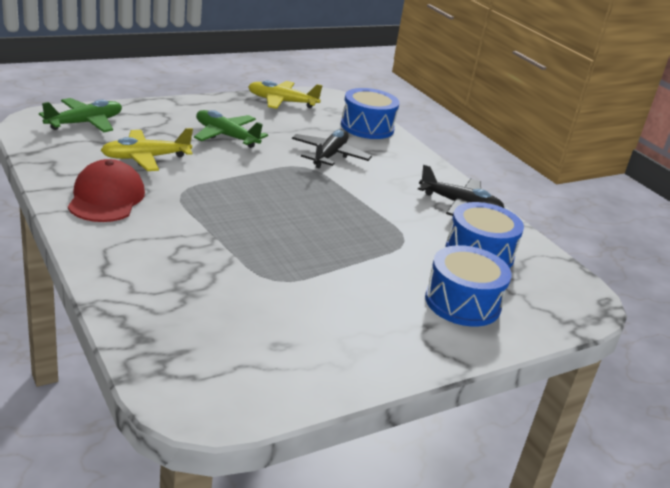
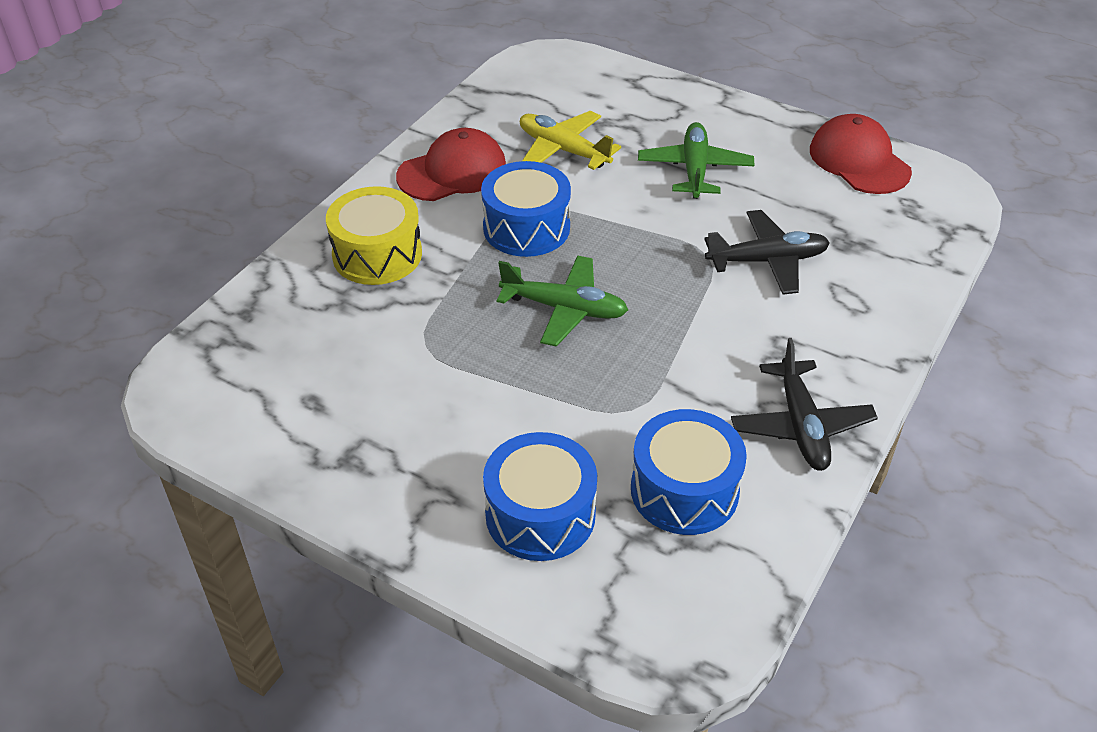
camera: 65 degrees right, 15 degrees up
green plane [39,98,122,132] -> green plane moved to [496,256,628,347]
yellow plane [248,81,323,109] -> red cap [810,114,912,194]
blue drum [341,88,399,139] -> blue drum moved to [481,161,571,257]
none -> yellow drum [326,186,422,285]

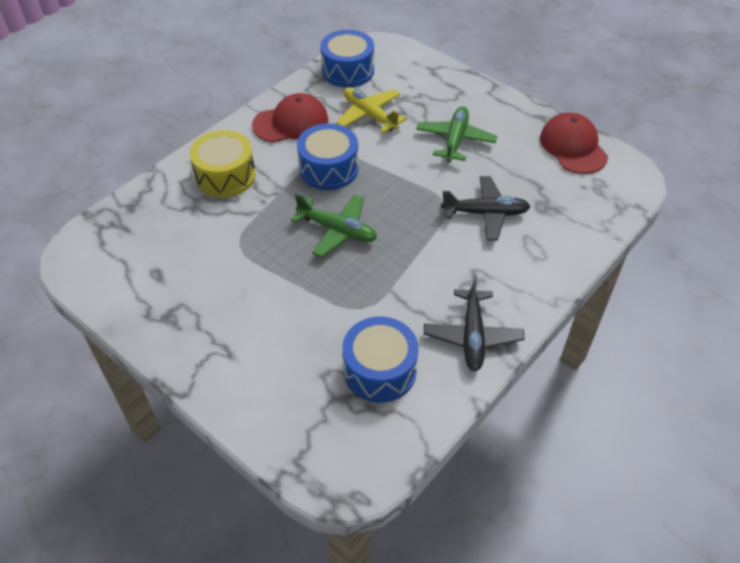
camera: 10 degrees right, 5 degrees up
blue drum [483,432,597,561] -> blue drum moved to [320,30,374,87]

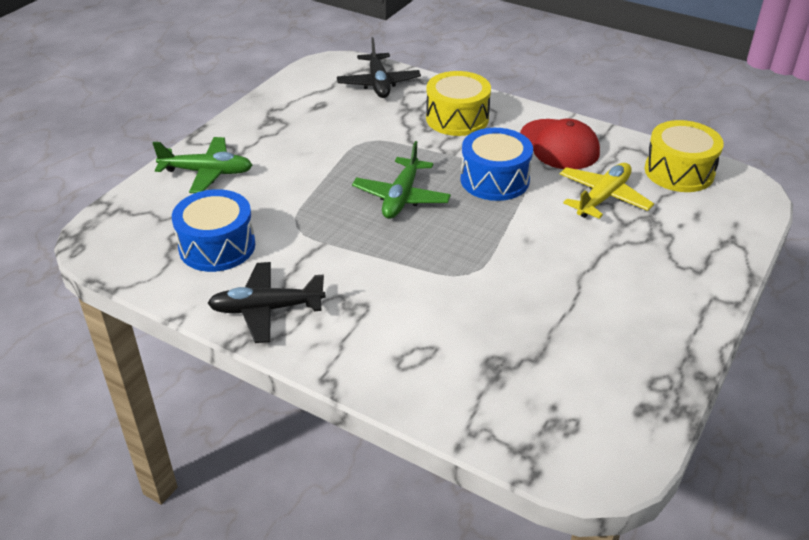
camera: 80 degrees right, 10 degrees down
blue drum [320,30,374,87] -> yellow drum [644,120,724,192]
green plane [416,106,497,162] -> green plane moved to [153,137,252,193]
black plane [441,176,531,240] -> black plane moved to [337,37,421,98]
red cap [540,113,608,174] -> none

